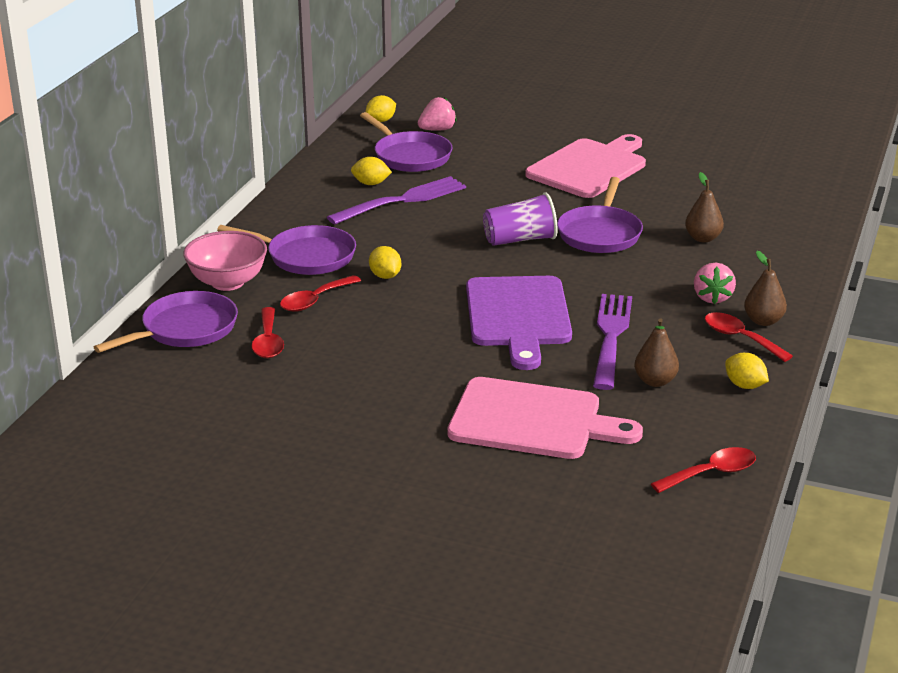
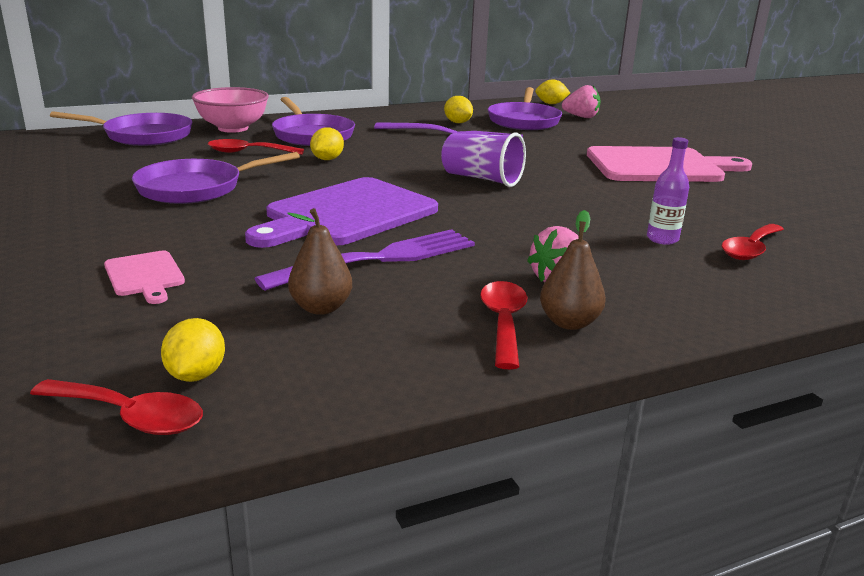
camera: 45 degrees right, 5 degrees down
red spoon [251,307,284,358] -> red spoon moved to [722,224,784,260]
pink cutting board [447,377,643,459] -> pink cutting board [104,251,185,304], size x0.46
purple pan [557,177,643,253] -> purple pan moved to [132,152,300,204]
brown pear [685,172,724,242] -> purple bottle [647,137,689,245]
yellow lemon [725,353,769,389] -> yellow lemon moved to [161,318,225,382]

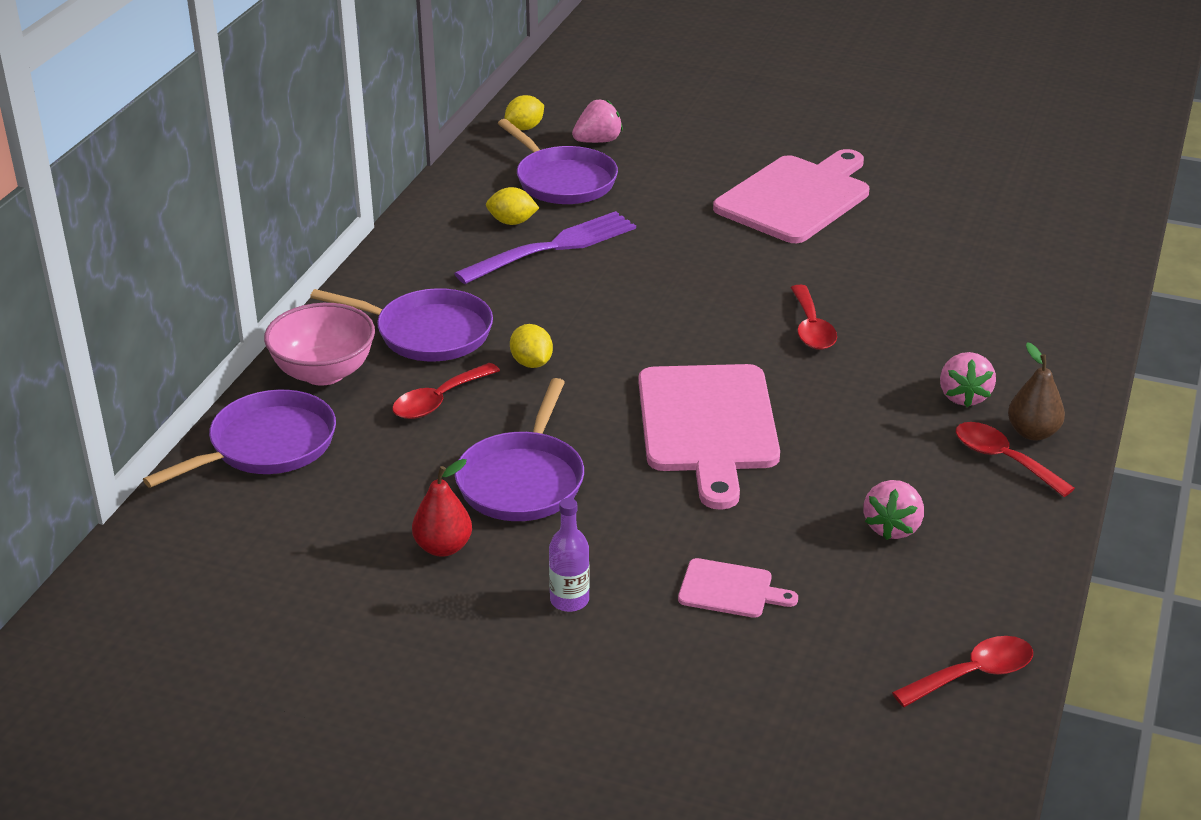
camera: 45 degrees left, 10 degrees up
yellow lemon [161,318,225,382] -> none
purple cutting board [245,177,438,248] -> pink cutting board [639,364,780,510]
purple fork [254,229,475,291] -> none
brown pear [287,208,352,315] -> pink strawberry [863,480,924,540]
purple cup [441,133,526,187] -> none
purple bottle [647,137,689,245] -> purple bottle moved to [549,498,590,612]
red spoon [722,224,784,260] -> red spoon moved to [791,285,837,350]
none -> red pear [412,459,472,557]

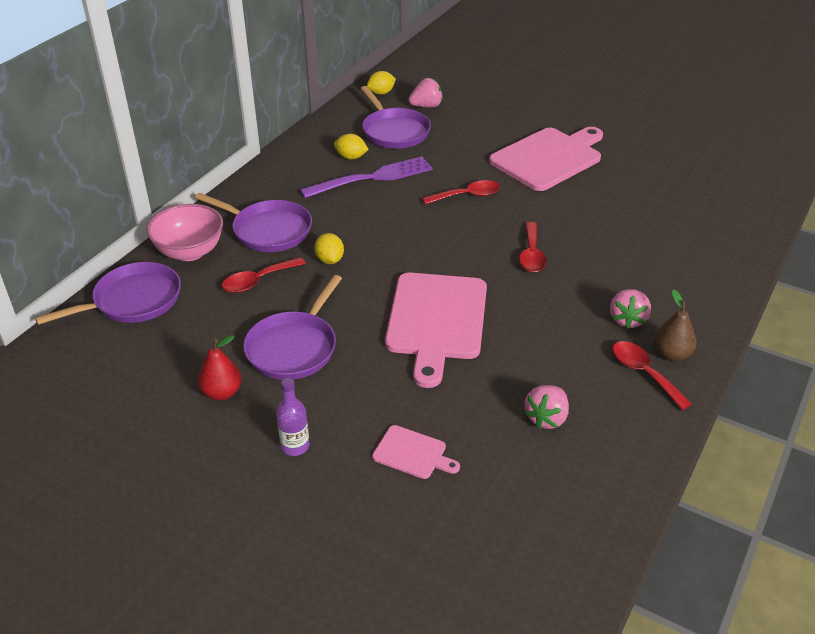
camera: 10 degrees right, 5 degrees up
red spoon [892,636,1033,707] -> red spoon moved to [422,180,500,205]

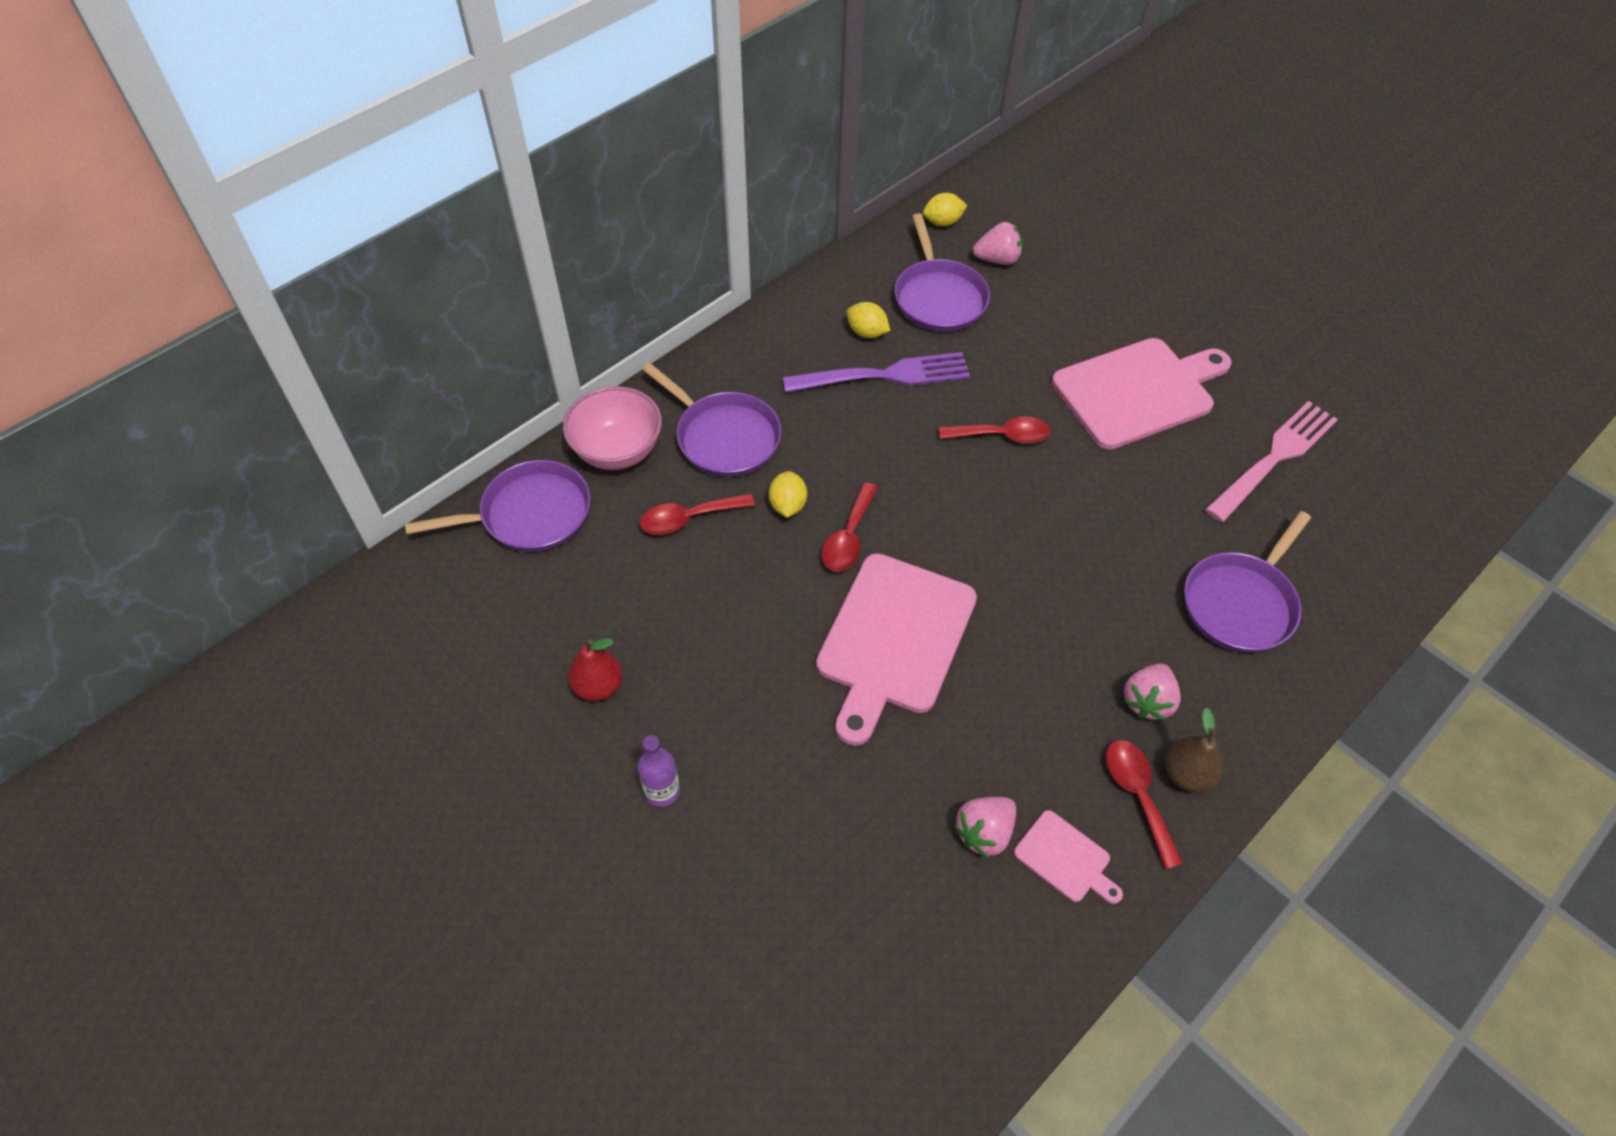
camera: 15 degrees right, 15 degrees up
purple pan [243,275,342,380] -> purple pan moved to [1184,511,1311,653]
pink cutting board [372,425,460,479] -> pink cutting board moved to [1014,810,1123,904]
red spoon [519,222,547,272] -> red spoon moved to [821,482,878,572]
none -> pink fork [1205,401,1338,522]

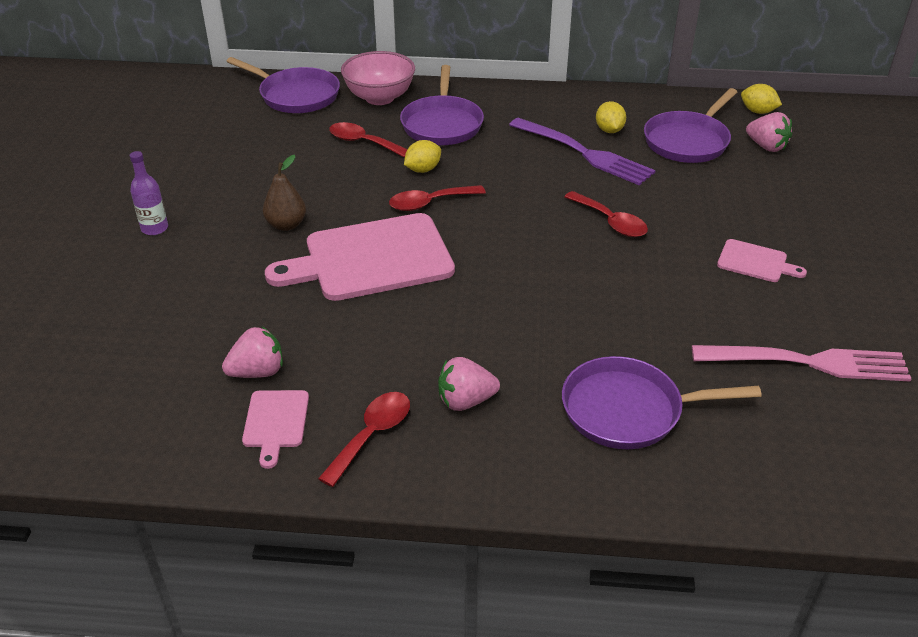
camera: 50 degrees right, 15 degrees down
red pear [568,638,623,701] -> none
pink strawberry [954,797,1016,858] -> pink strawberry turned 150 degrees clockwise [222,326,283,378]
pink cutting board [1052,338,1231,450] -> pink cutting board [717,239,807,282], size x0.46
brown pear [1165,707,1223,792] -> brown pear moved to [263,155,306,231]

